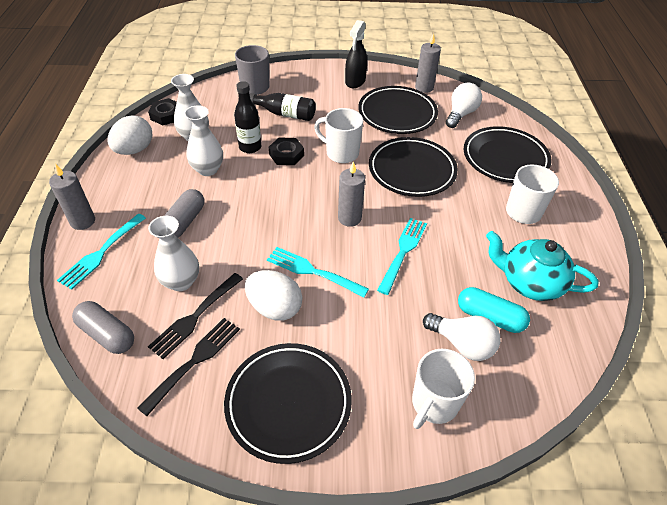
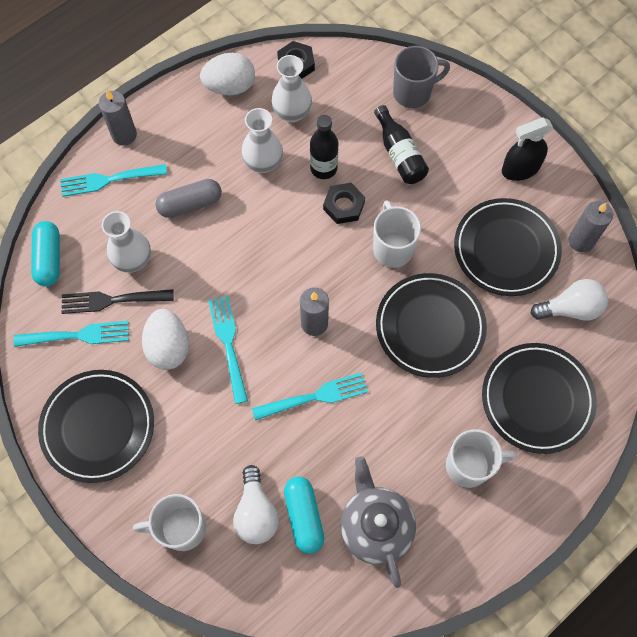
camera: 50 degrees right, 20 degrees up
grey capsule [72,301,134,354] -> turquoise capsule [31,221,60,287]
black fork [137,318,240,416] -> turquoise fork [14,321,129,347]
turquoise teapot [486,231,599,301] -> grey teapot [340,456,416,588]

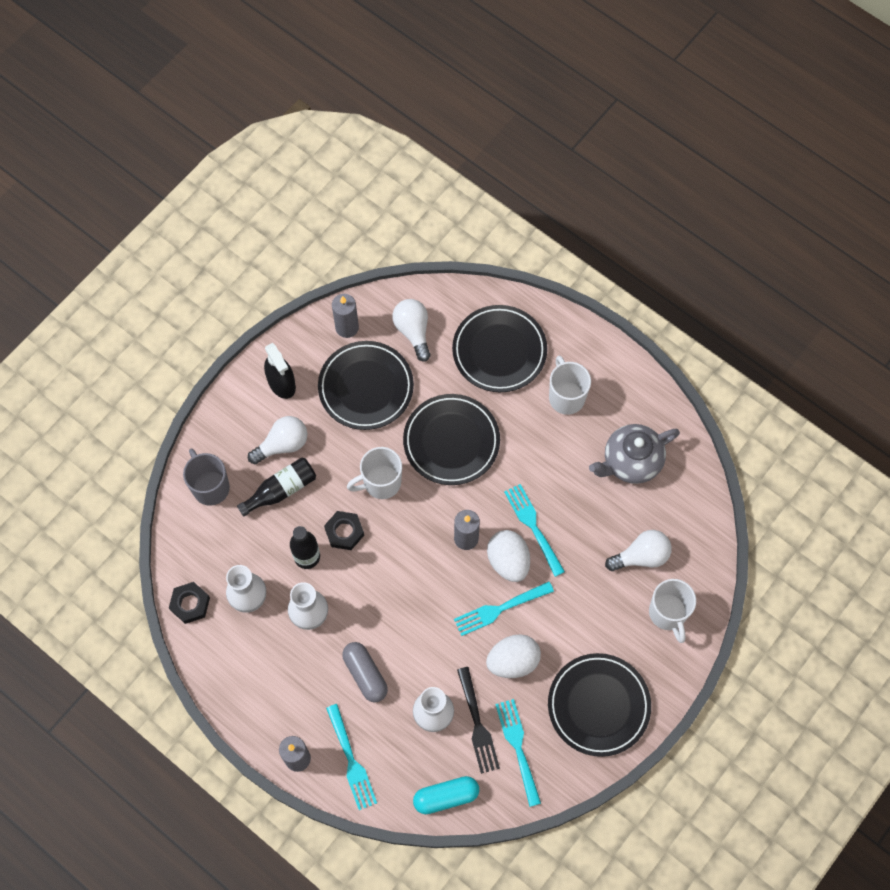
camera: 100 degrees left, 0 degrees up
white egg [200,53,255,95] -> white egg moved to [487,530,530,582]
turquoise capsule [284,477,324,554] -> none
none -> white light bulb [248,416,307,464]

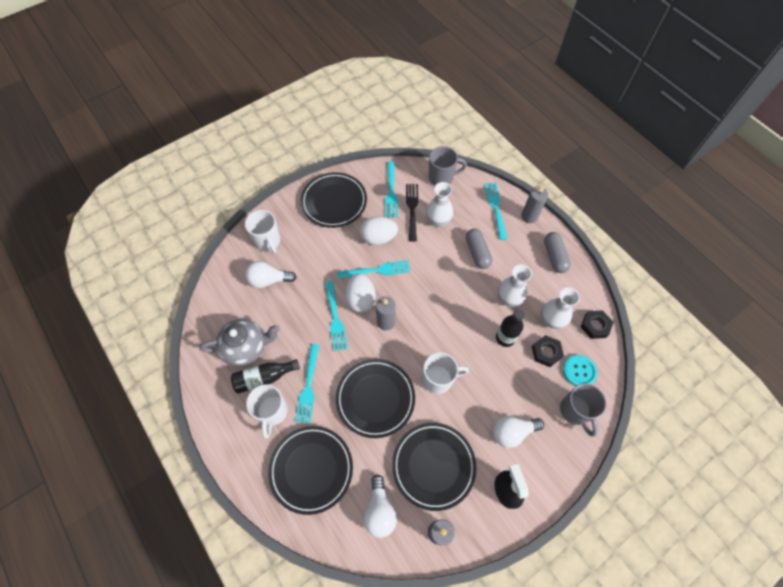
camera: 165 degrees left, 5 degrees down
black bottle [237,457,316,516] -> black bottle moved to [231,359,300,394]
black nut [324,511,364,550] -> black nut moved to [532,335,564,367]
turquoise capsule [413,776,479,814] -> grey mug [429,146,467,185]
white mug [649,579,696,643] -> white mug turned 150 degrees clockwise [245,210,280,254]
none -> turquoise fork [295,344,319,424]
none -> grey capsule [544,232,571,273]
none -> turquoise button [563,355,597,386]

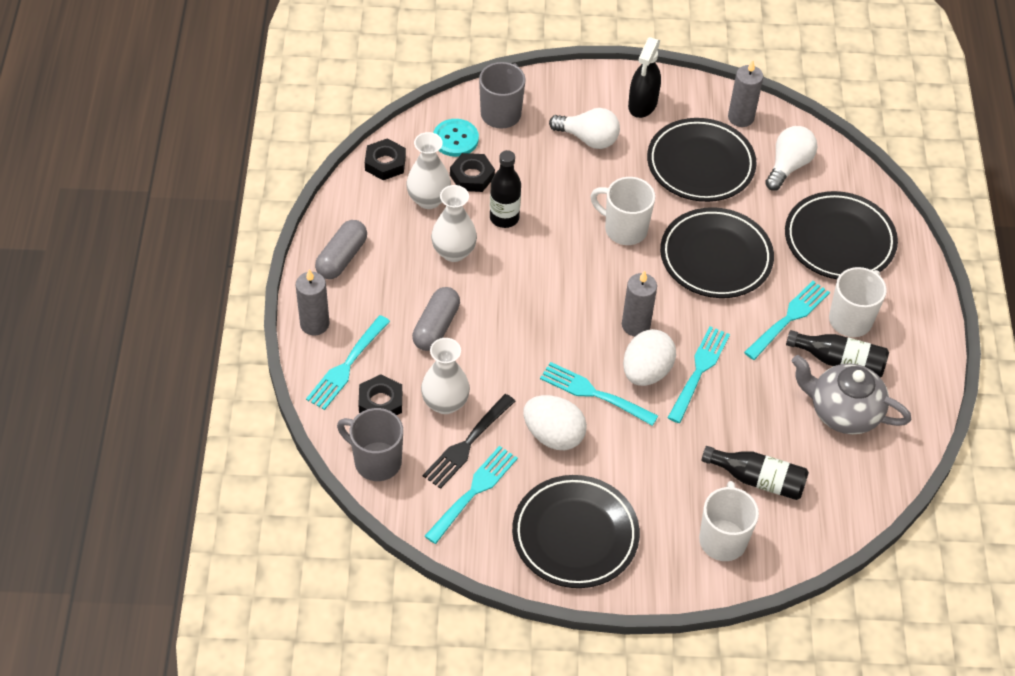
camera: 145 degrees left, 10 degrees down
white light bulb [245,261,296,288] -> black bottle [701,446,809,500]
none -> black nut [358,374,402,415]

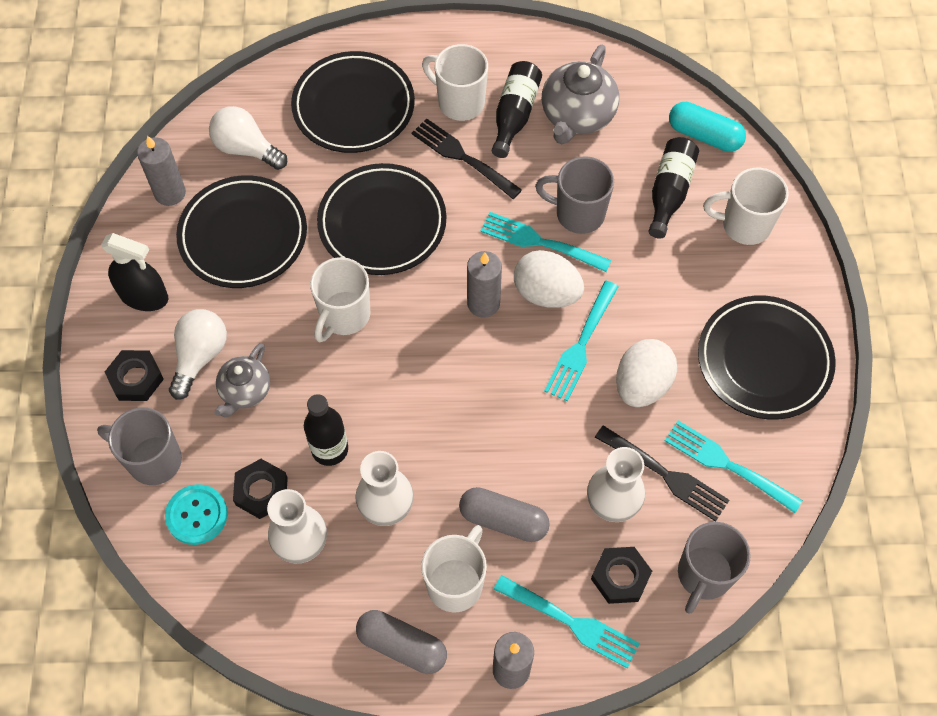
camera: 90 degrees left, 10 degrees up
black nut [365,138,406,180] -> black nut moved to [105,350,164,401]
turquoise fork [744,281,830,360] -> black fork [412,118,522,199]
none -> grey teapot [214,343,270,417]
none -> white mug [421,525,487,613]
none -> grey mug [535,156,614,234]
none -> turquoise capsule [669,102,746,152]

